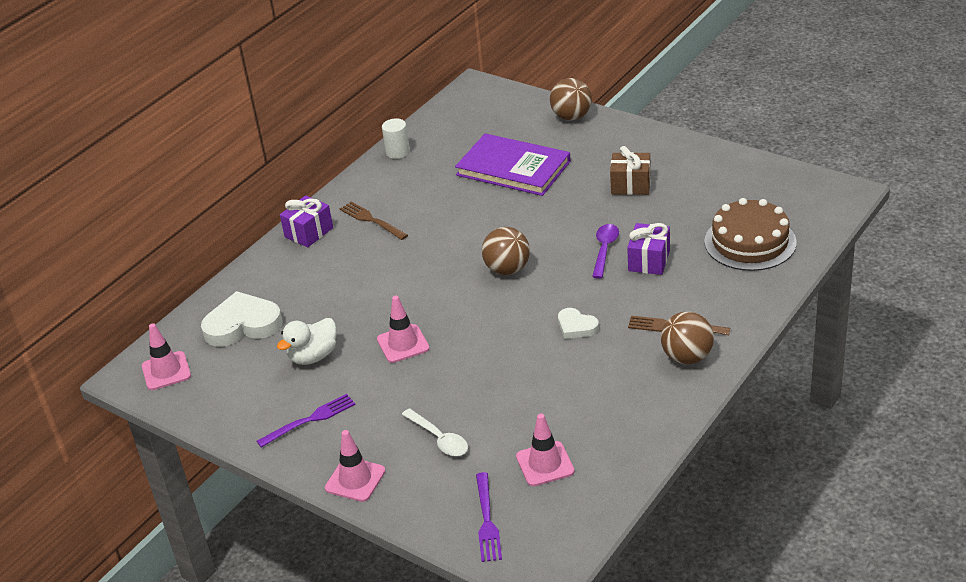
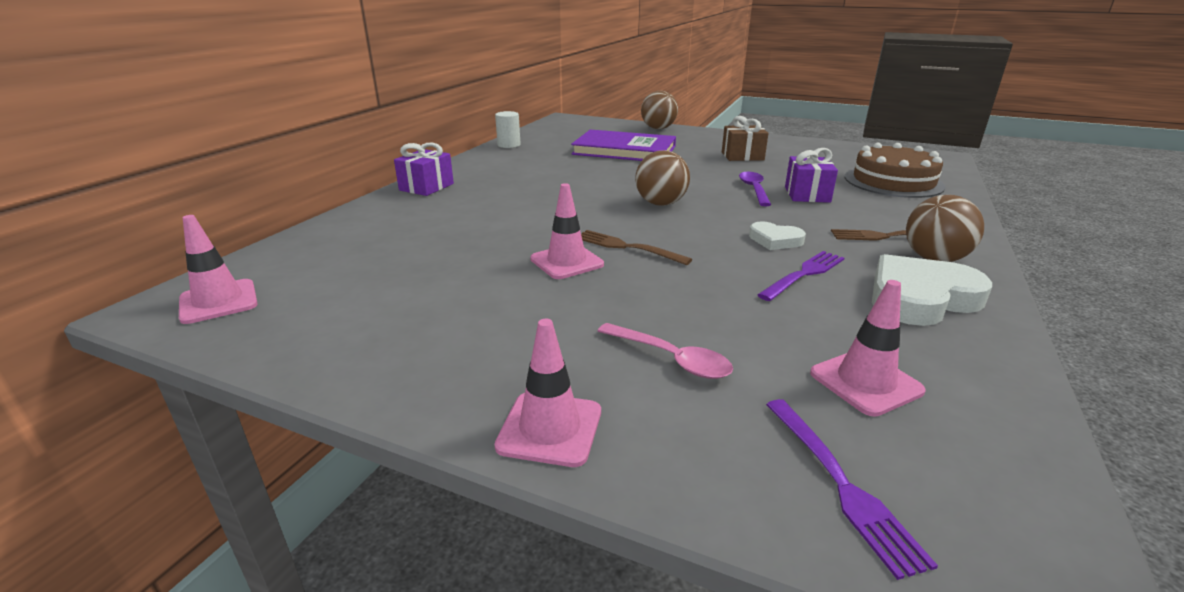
camera: 15 degrees left, 10 degrees down
white heart [201,291,283,347] -> white heart moved to [872,254,992,326]
purple fork [257,394,356,448] -> purple fork moved to [758,251,844,301]
white duck [277,318,337,365] -> none
brown fork [340,202,408,240] -> brown fork moved to [581,230,692,265]
white spoon [402,408,468,456] -> pink spoon [598,323,733,379]

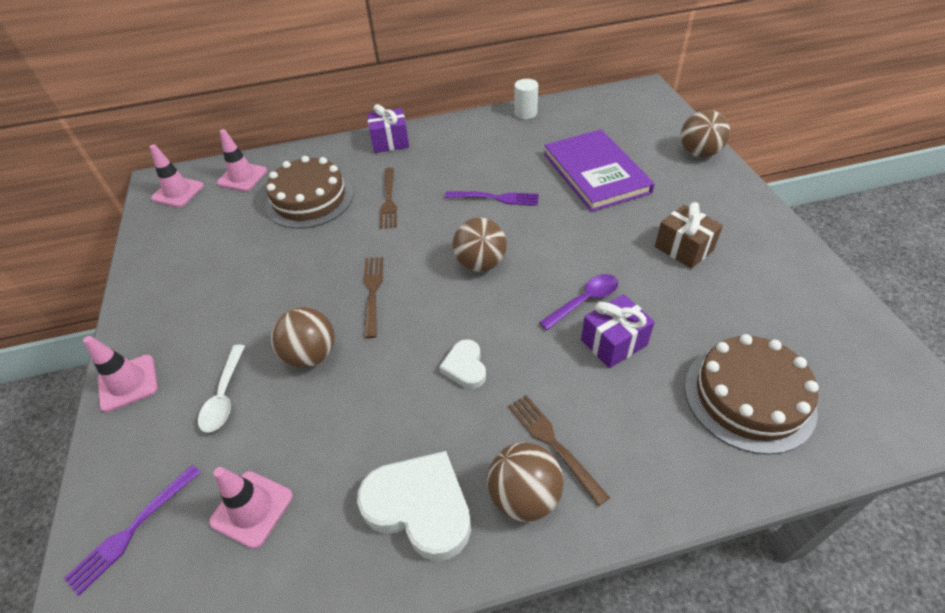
camera: 55 degrees right, 20 degrees up
pink traffic cone [530,183,604,279] -> pink traffic cone moved to [217,129,267,191]
pink spoon [598,323,733,379] -> white spoon [198,345,245,433]
purple fork [758,251,844,301] -> purple fork moved to [445,191,539,206]
none -> brown cake [265,156,353,229]
none -> brown ball [271,307,335,368]
none -> brown fork [380,168,397,229]

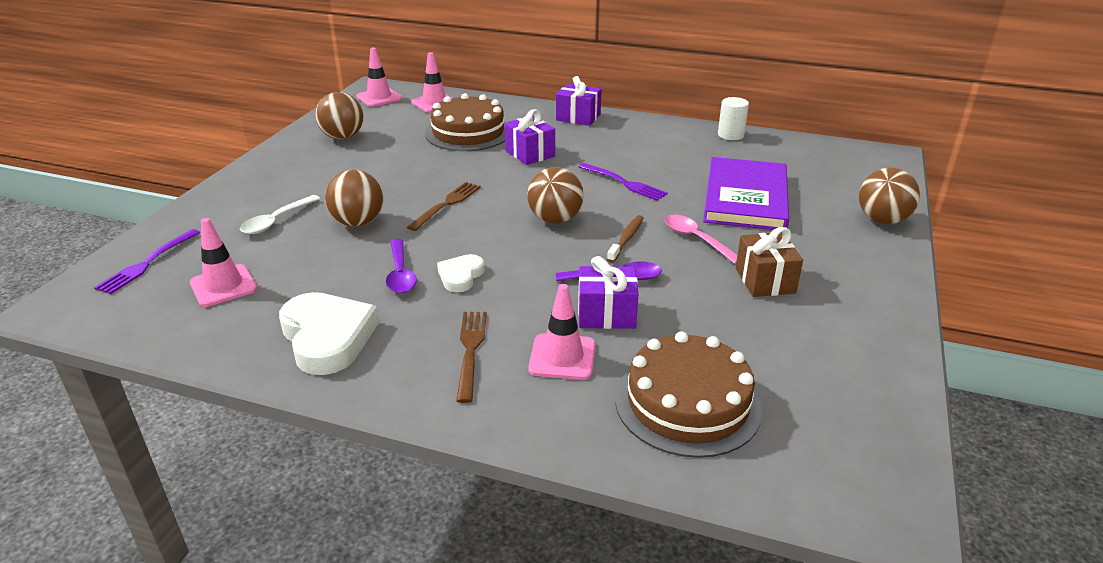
camera: 30 degrees right, 15 degrees down
purple fork [64,465,201,596] -> purple fork turned 45 degrees counterclockwise [94,229,200,294]
pink traffic cone [83,336,158,412] -> pink traffic cone moved to [528,284,596,380]
brown fork [380,168,397,229] -> purple gift [504,109,555,165]
brown ball [487,442,564,522] -> brown ball moved to [315,92,364,139]
none -> purple spoon [386,239,417,293]
none -> brown toothbrush [607,215,643,262]
none -> pink spoon [665,215,737,264]

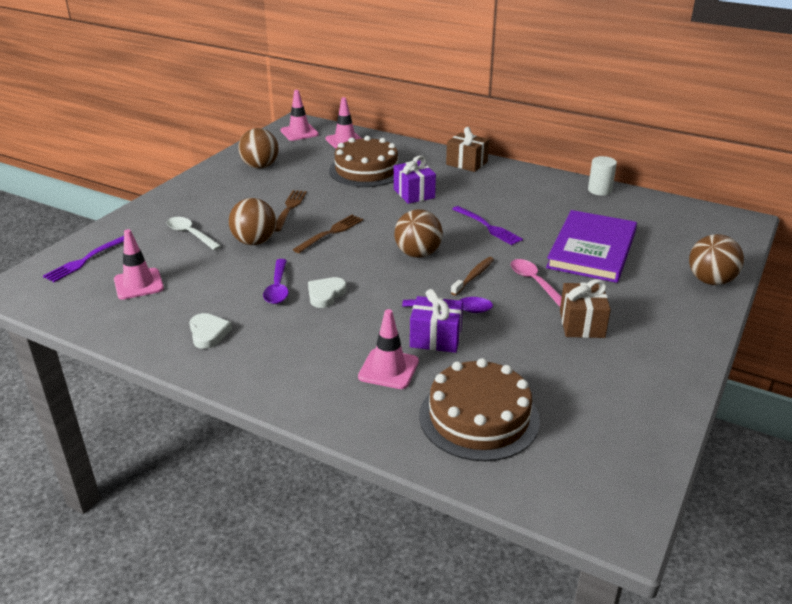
camera: 10 degrees right, 0 degrees up
white spoon [240,195,320,234] -> white spoon turned 90 degrees clockwise [167,217,221,250]
white heart [279,292,379,375] -> white heart [189,313,232,349], size x0.54
brown fork [456,312,487,403] -> brown fork moved to [275,190,307,232]
purple gift [556,76,602,126] -> brown gift [446,127,489,172]

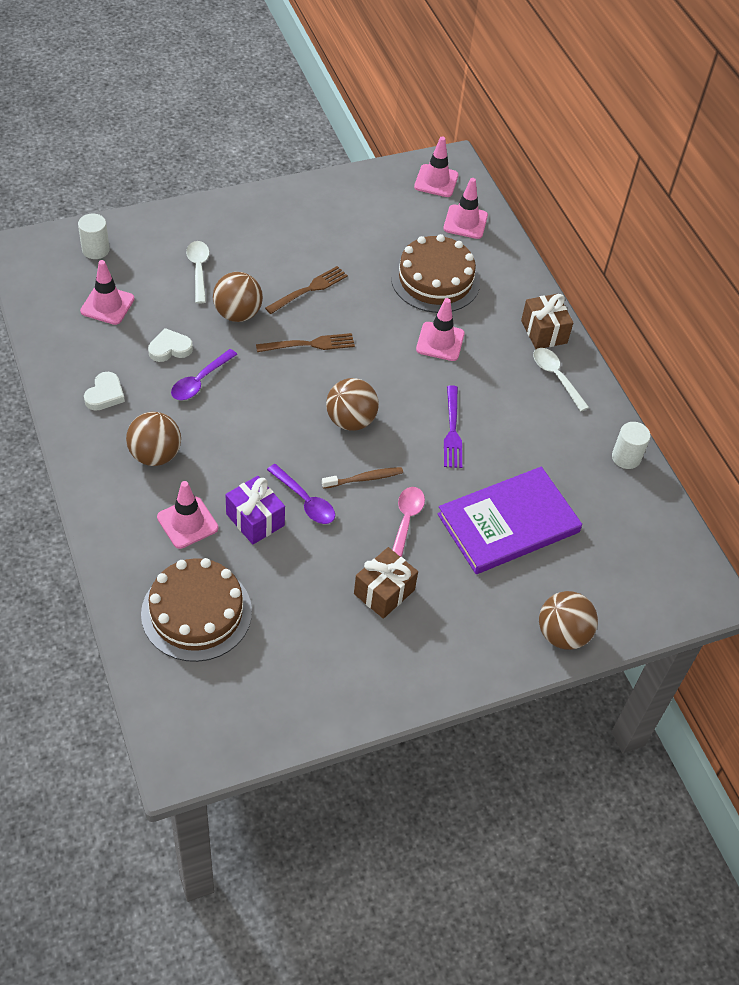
camera: 35 degrees right, 20 degrees up
purple fork [43,236,124,282] -> white cylinder [78,214,110,259]
brown ball [238,128,279,169] -> brown ball moved to [126,412,181,466]
white heart [308,277,347,308] -> white heart moved to [148,328,193,362]
purple gift [394,156,436,204] -> pink traffic cone [416,298,465,361]
none -> white spoon [533,348,589,411]

